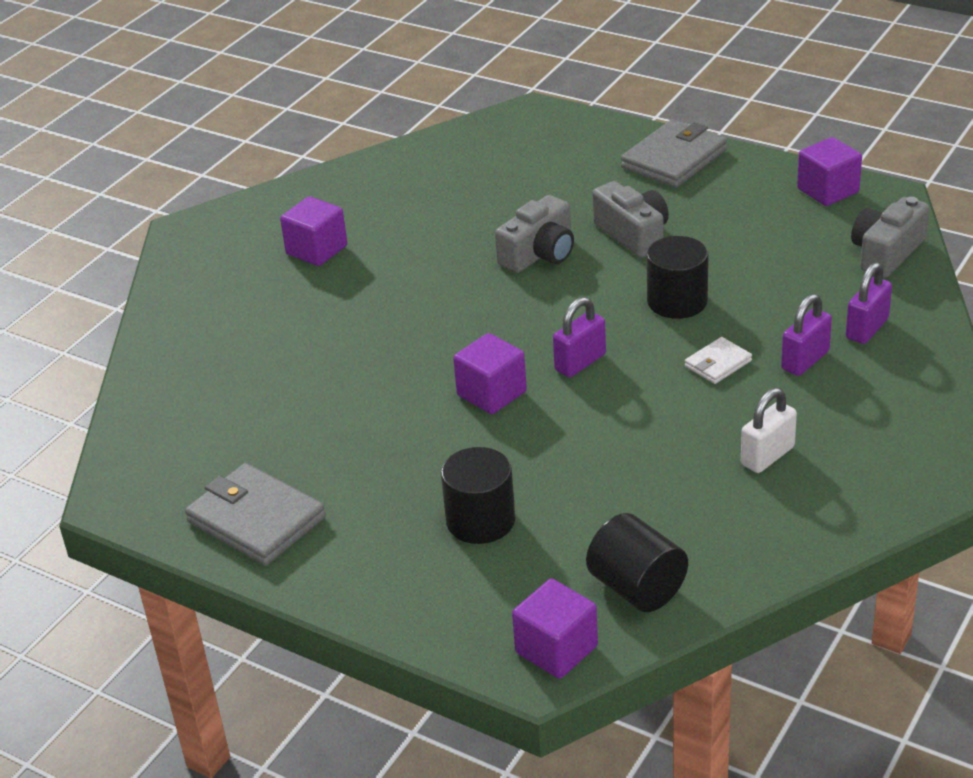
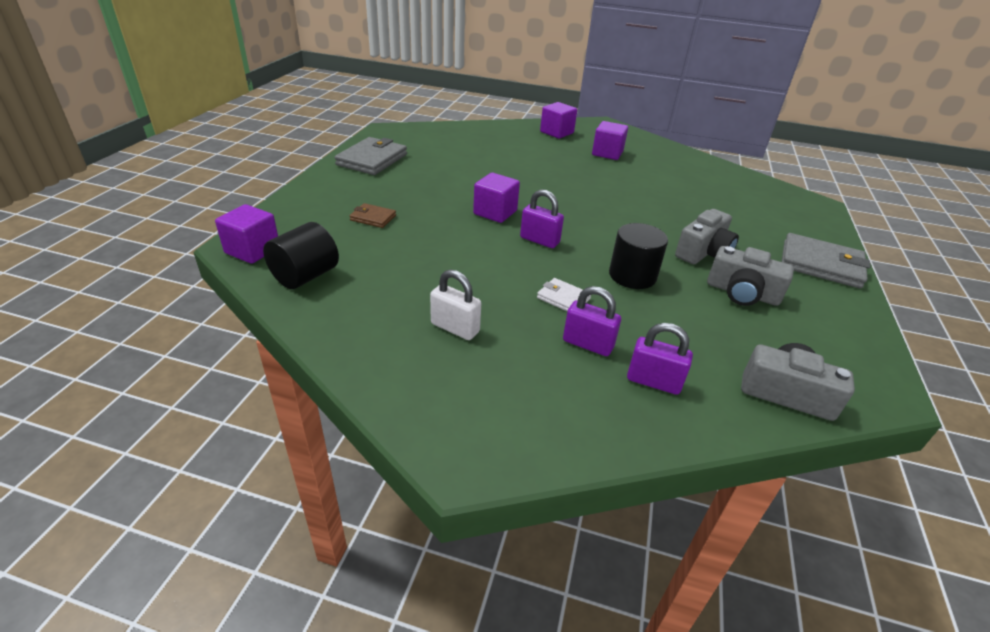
camera: 70 degrees right, 0 degrees up
black cylinder [441,447,515,544] -> brown wallet [349,203,396,228]
grey camera [495,195,574,273] -> grey camera moved to [707,246,794,306]
purple cube [797,137,862,206] -> purple cube moved to [540,102,577,139]

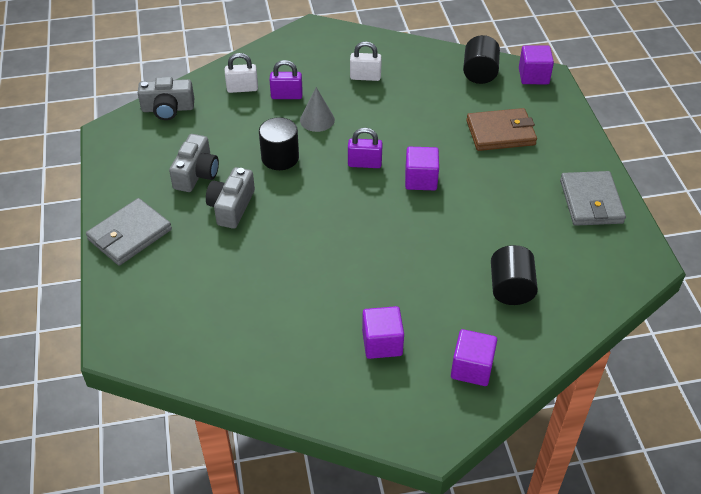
camera: 155 degrees right, 10 degrees up
brown wallet [349,203,396,228] -> brown wallet [466,108,537,151], size x1.91
white wallet [537,278,591,311] -> grey cone [300,87,335,132]
purple padlock [627,323,693,395] -> white padlock [225,53,258,93]
grey camera [707,246,794,306] -> grey camera turned 105 degrees clockwise [169,134,219,192]
grey wallet [782,233,871,289] -> grey wallet turned 45 degrees counterclockwise [86,198,172,266]
none -> black cylinder [491,245,538,305]

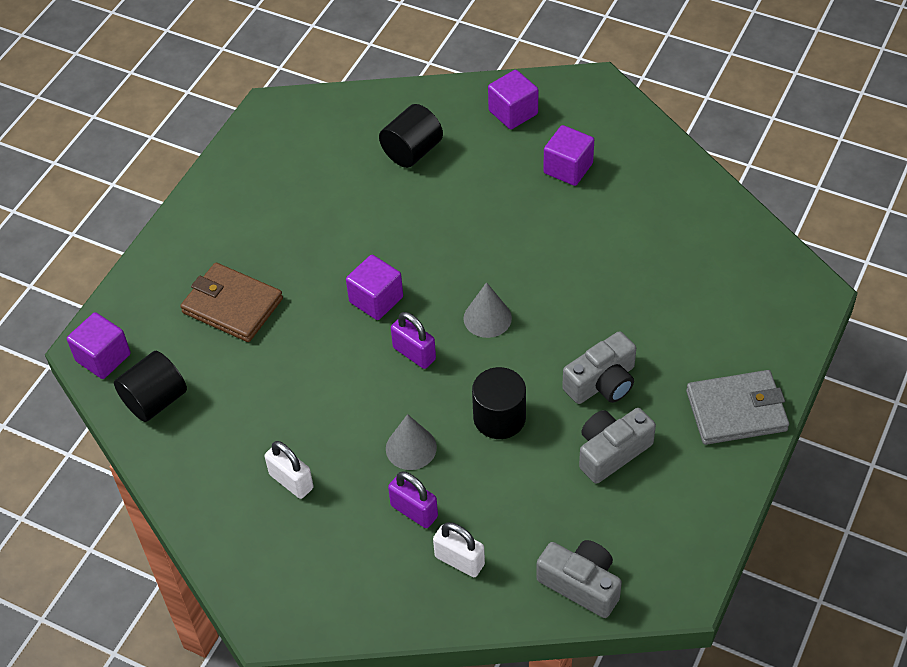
camera: 140 degrees left, 5 degrees up
grey wallet [560,171,626,226] -> none
none -> grey cone [464,282,512,338]

